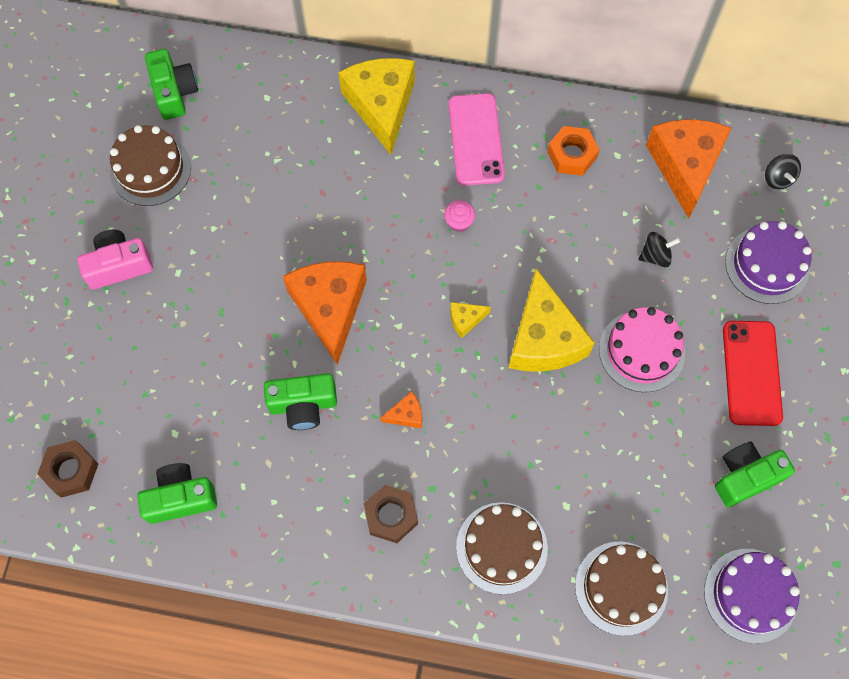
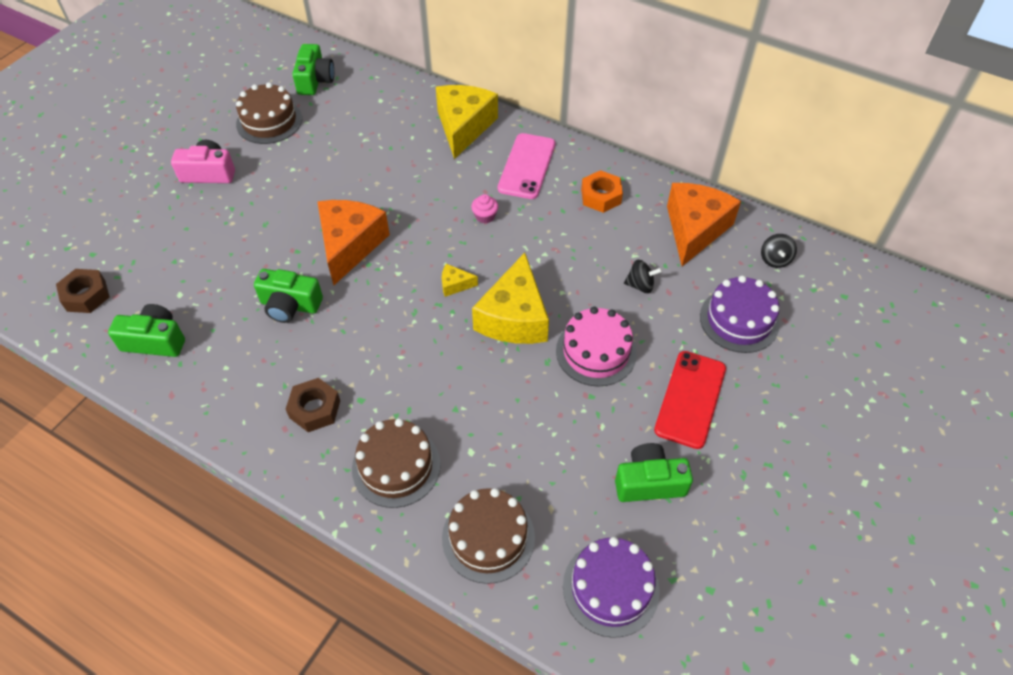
camera: 20 degrees right, 15 degrees down
orange cheese [381,391,422,428] -> none

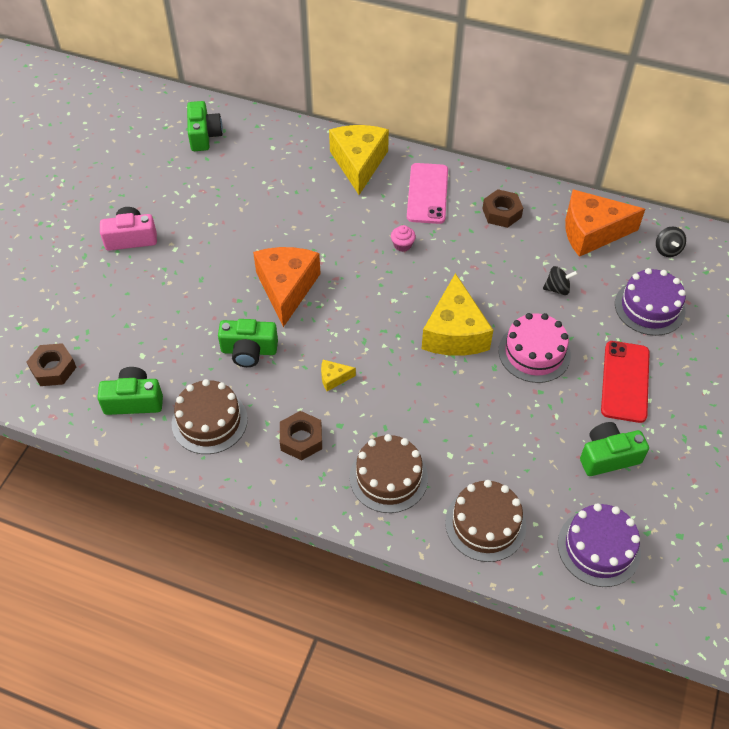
camera: 10 degrees left, 0 degrees up
brown cake [236,82,302,144] -> brown cake moved to [172,379,248,454]
yellow cheese [442,264,478,297] -> yellow cheese moved to [321,360,356,391]
orange nut [581,170,623,213] -> brown nut [482,189,523,228]
orange cheese [667,183,741,266] -> orange cheese turned 105 degrees counterclockwise [565,189,645,257]

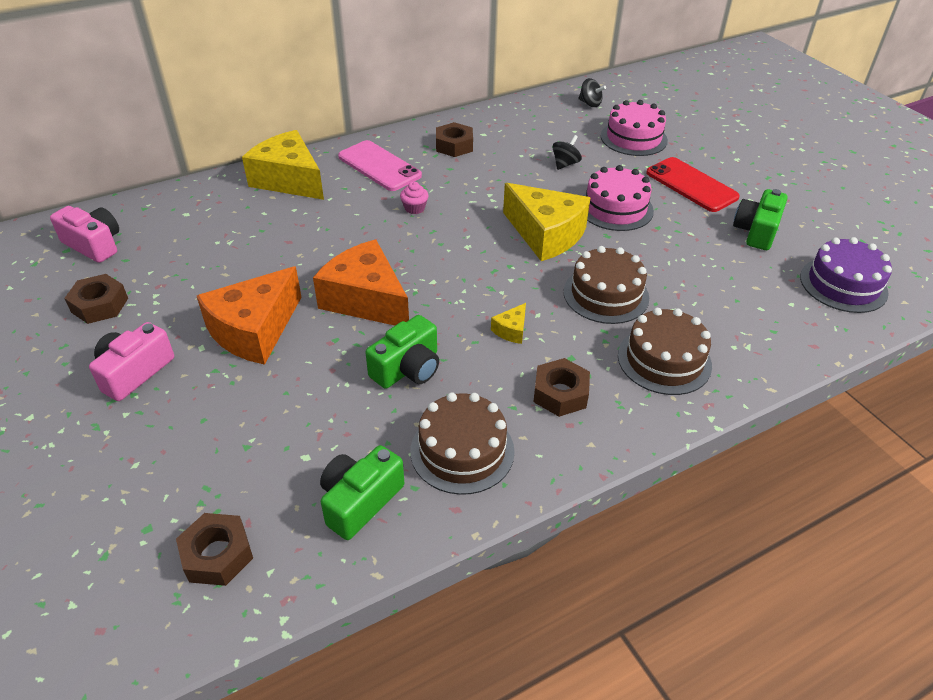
camera: 50 degrees left, 10 degrees down
green camera [187,101,223,151] -> pink camera [50,206,119,263]
brown cake [445,480,526,562] -> brown cake moved to [564,246,649,324]
orange cheese [565,189,645,257] -> orange cheese moved to [197,266,301,365]
purple cake [615,268,686,336] -> pink cake [601,100,668,156]
none -> brown nut [64,274,128,324]

